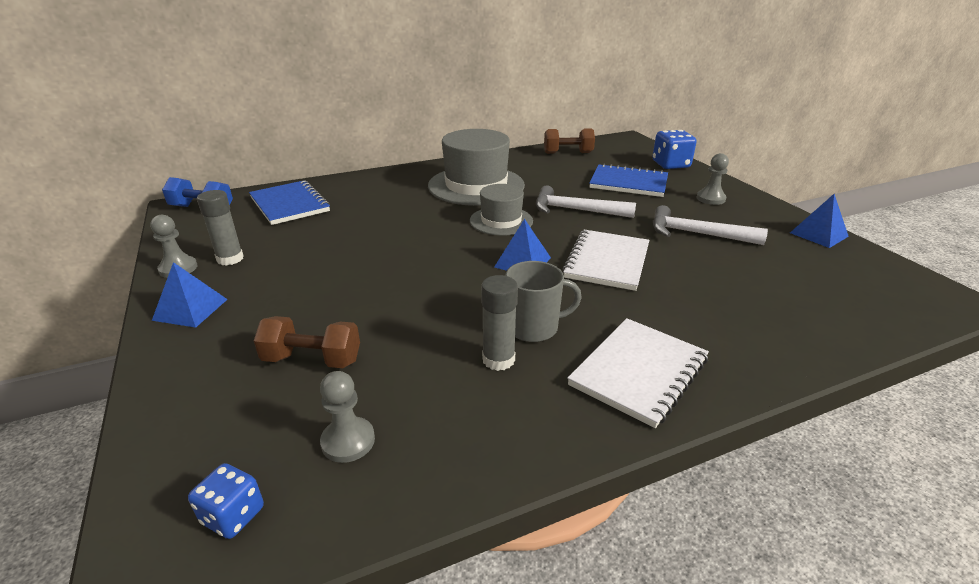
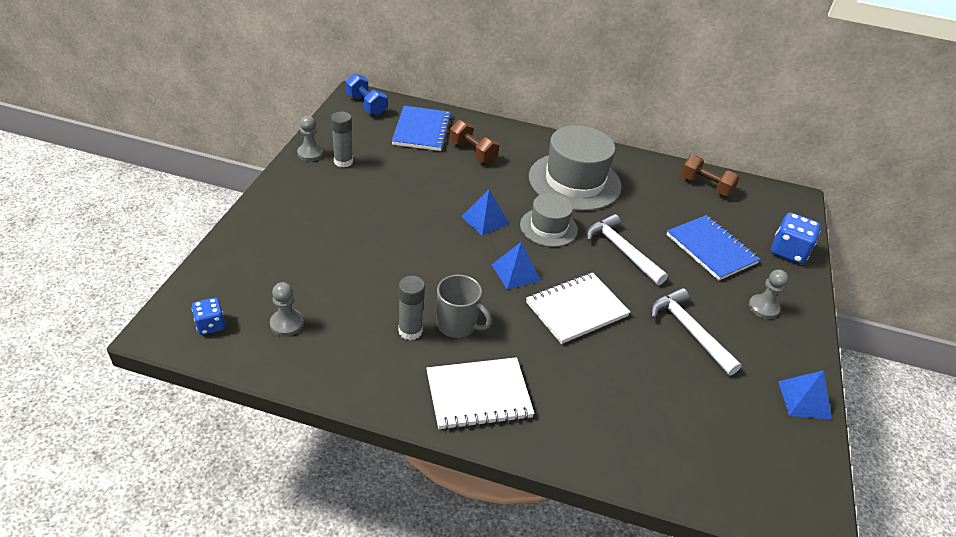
camera: 35 degrees right, 10 degrees up
blue pyramid [152,262,228,328] -> blue pyramid moved to [461,190,510,236]
brown dumbbell [254,316,360,368] -> brown dumbbell moved to [450,120,499,164]

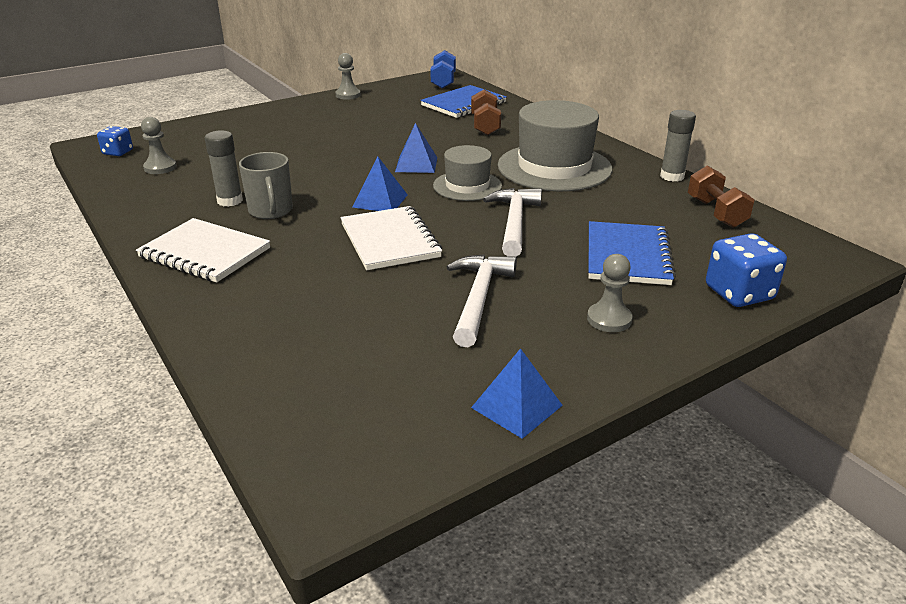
camera: 45 degrees right, 10 degrees down
grey glue stick [331,112,353,167] -> grey glue stick moved to [660,110,696,182]
white notebook [526,273,630,344] -> white notebook turned 60 degrees clockwise [341,206,442,270]

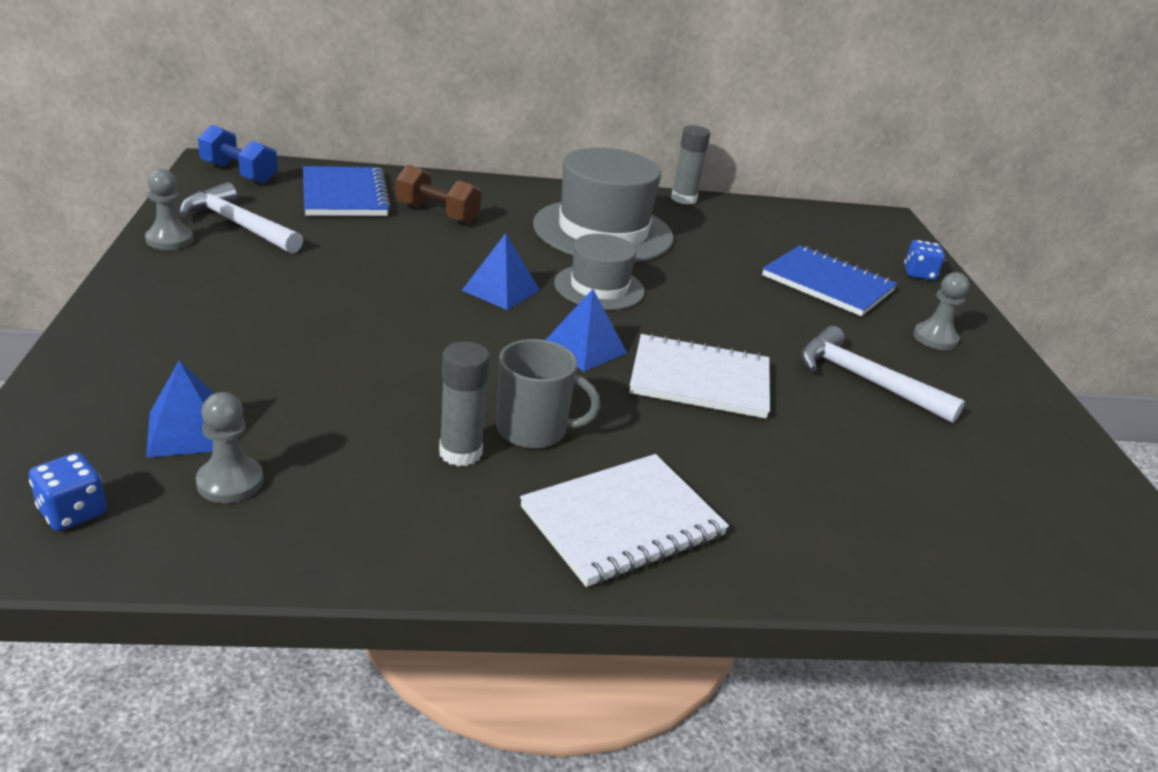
camera: 65 degrees left, 0 degrees up
blue pyramid [471,348,563,439] -> blue pyramid moved to [146,361,214,458]
white hammer [483,188,542,257] -> white hammer moved to [180,182,303,254]
brown dumbbell [688,166,754,228] -> none
blue dice [706,233,787,307] -> blue dice [904,240,945,280], size x0.62

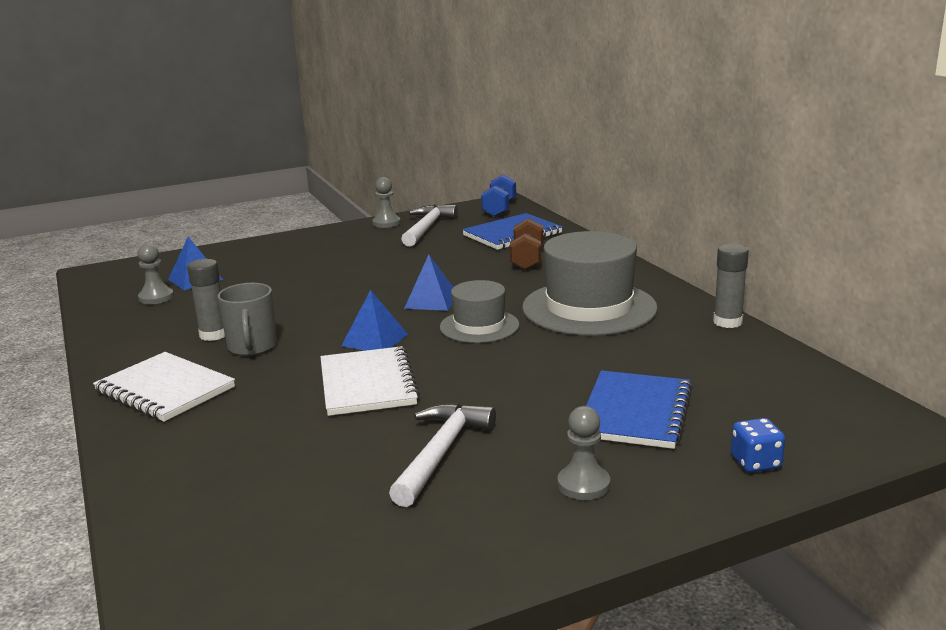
camera: 75 degrees right, 10 degrees down
blue dice [29,453,107,531] -> none

